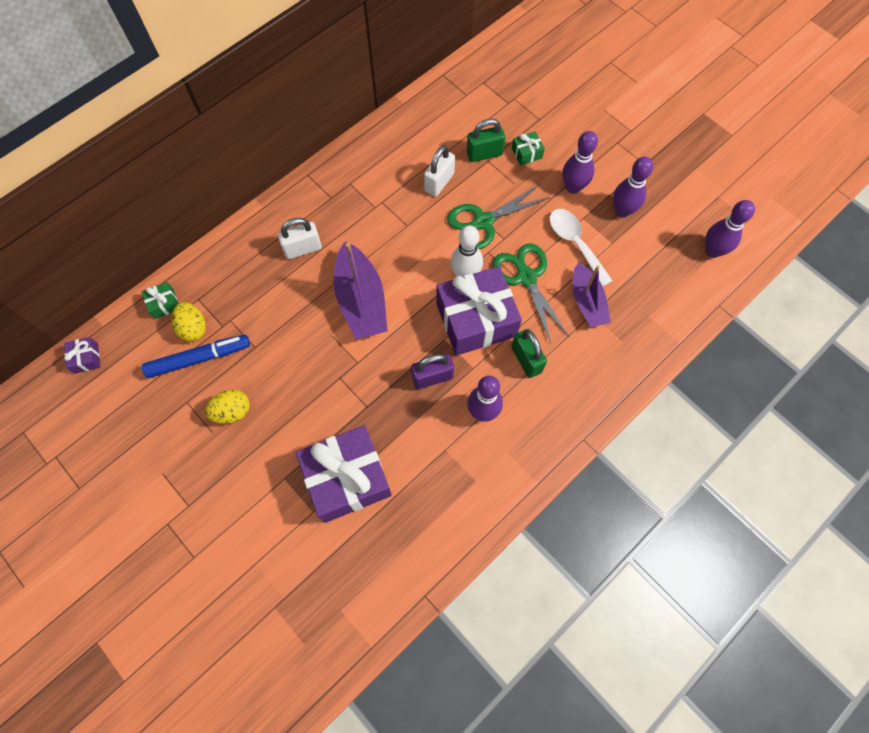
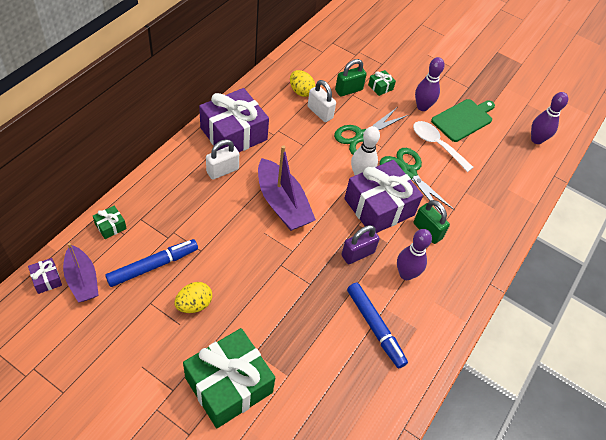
camera: 20 degrees left, 15 degrees down
yellow egg [172,302,206,342] -> yellow egg moved to [290,70,315,97]
purple gift [296,425,392,523] -> purple gift moved to [199,88,269,152]
white padlock [424,145,455,197] -> white padlock turned 60 degrees counterclockwise [308,80,336,122]
purple boat [572,263,611,327] -> purple boat moved to [63,243,98,302]
purple bowling pin [613,157,653,217] -> green cutting board [431,99,495,142]
none -> green gift [183,328,275,428]
none -> blue marker [347,283,408,369]

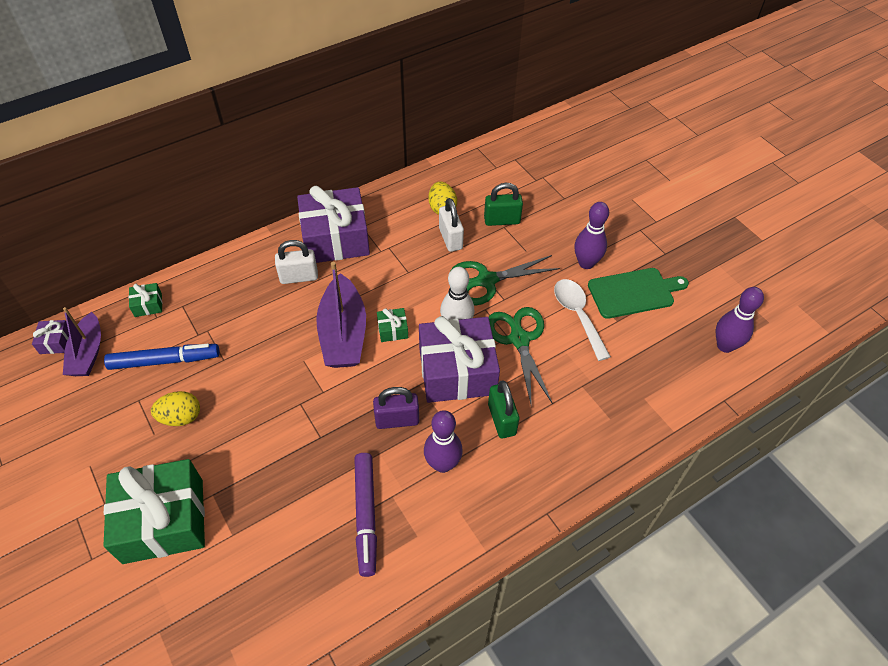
camera: 30 degrees right, 0 degrees up
blue marker [347,283,408,369] -> purple marker [354,453,377,577]
green gift [368,70,396,96] -> green gift moved to [377,308,408,342]

